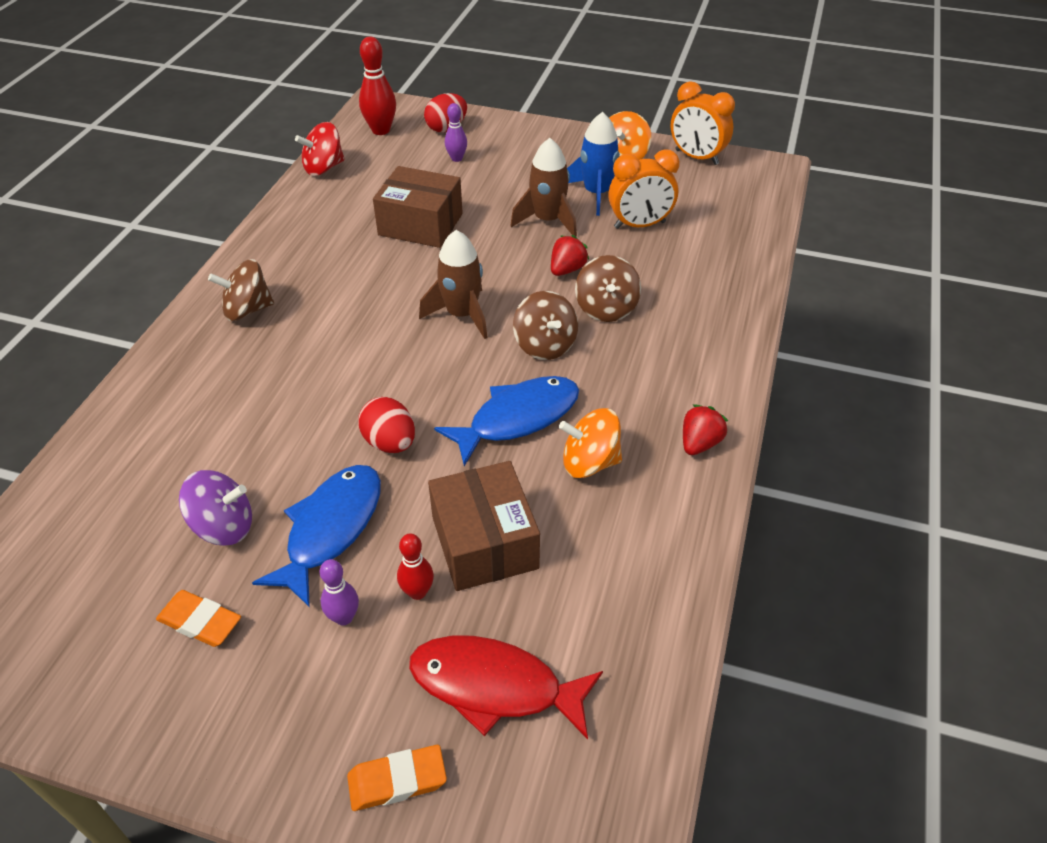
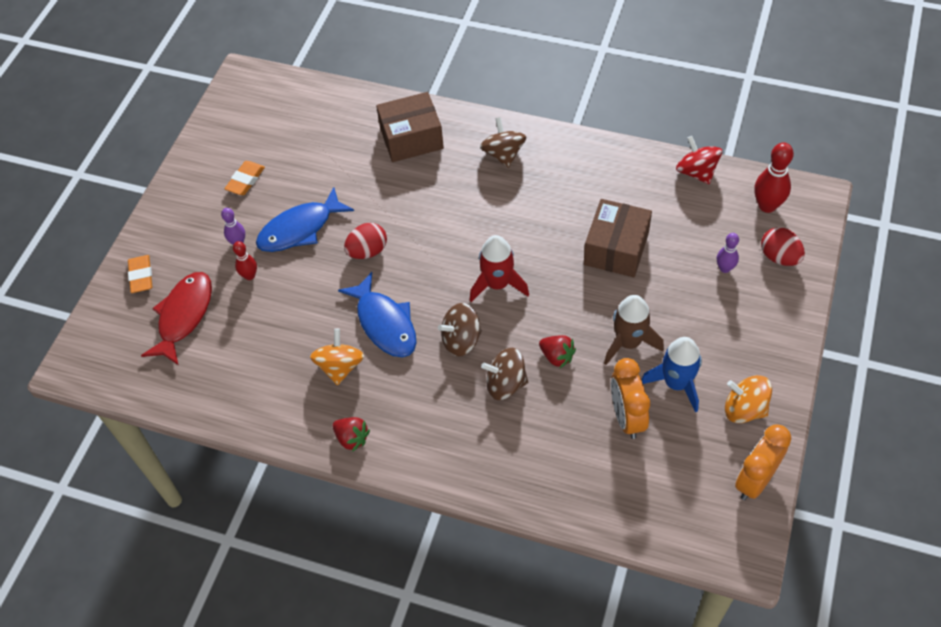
camera: 95 degrees right, 10 degrees up
purple spinning top [179,470,252,546] -> none
blue fish [252,465,381,608] -> blue fish turned 120 degrees clockwise [256,187,354,252]
brown rocket [419,230,488,339] -> red rocket [470,235,529,302]
brown box [428,461,540,591] -> brown box moved to [376,92,444,162]

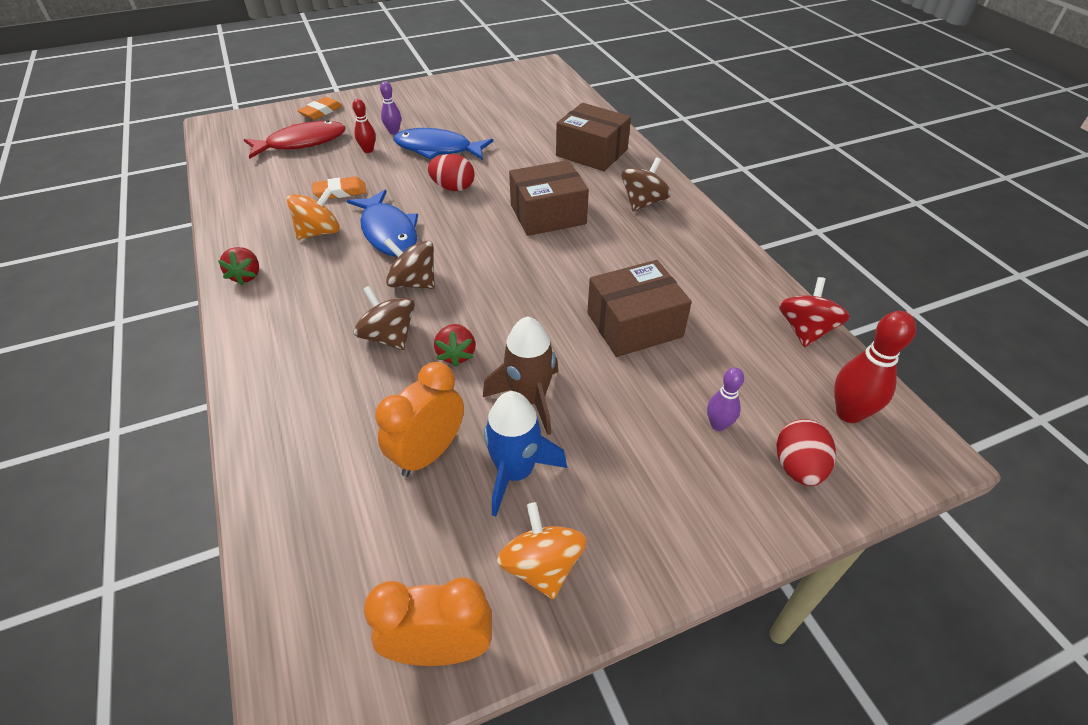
camera: 45 degrees right, 10 degrees down
orange eraser [224,161,265,195] -> orange eraser moved to [312,177,366,199]
blue fish [338,272,417,357] -> blue fish turned 45 degrees counterclockwise [347,190,418,257]
red rocket [470,235,529,302] -> none
none -> brown box [509,160,589,236]

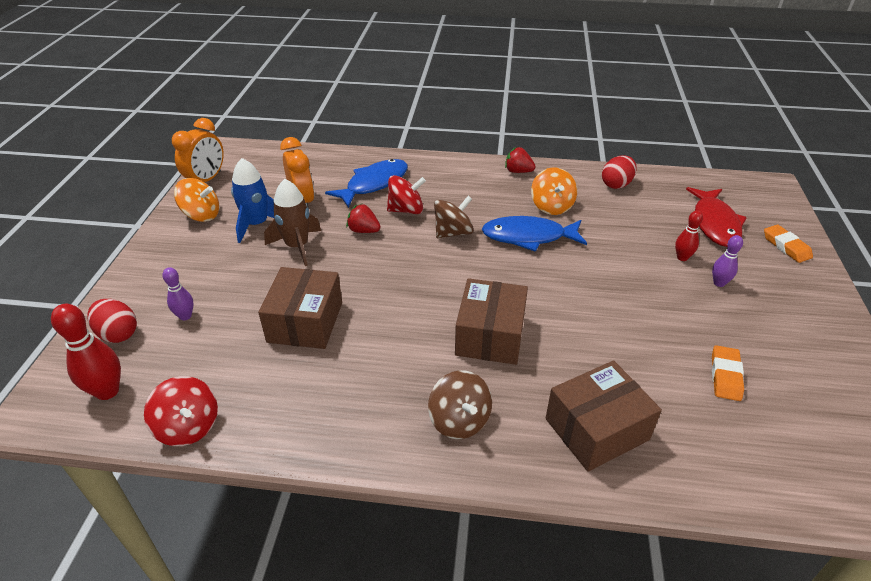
camera: 120 degrees right, 5 degrees down
orange eraser [312,177,366,199] -> orange eraser moved to [712,345,744,401]
brown spinning top [354,286,415,350] -> red spinning top [387,175,426,214]
blue fish [393,128,493,160] -> blue fish moved to [325,159,408,208]
red egg [428,154,475,191] -> red egg moved to [602,155,637,189]

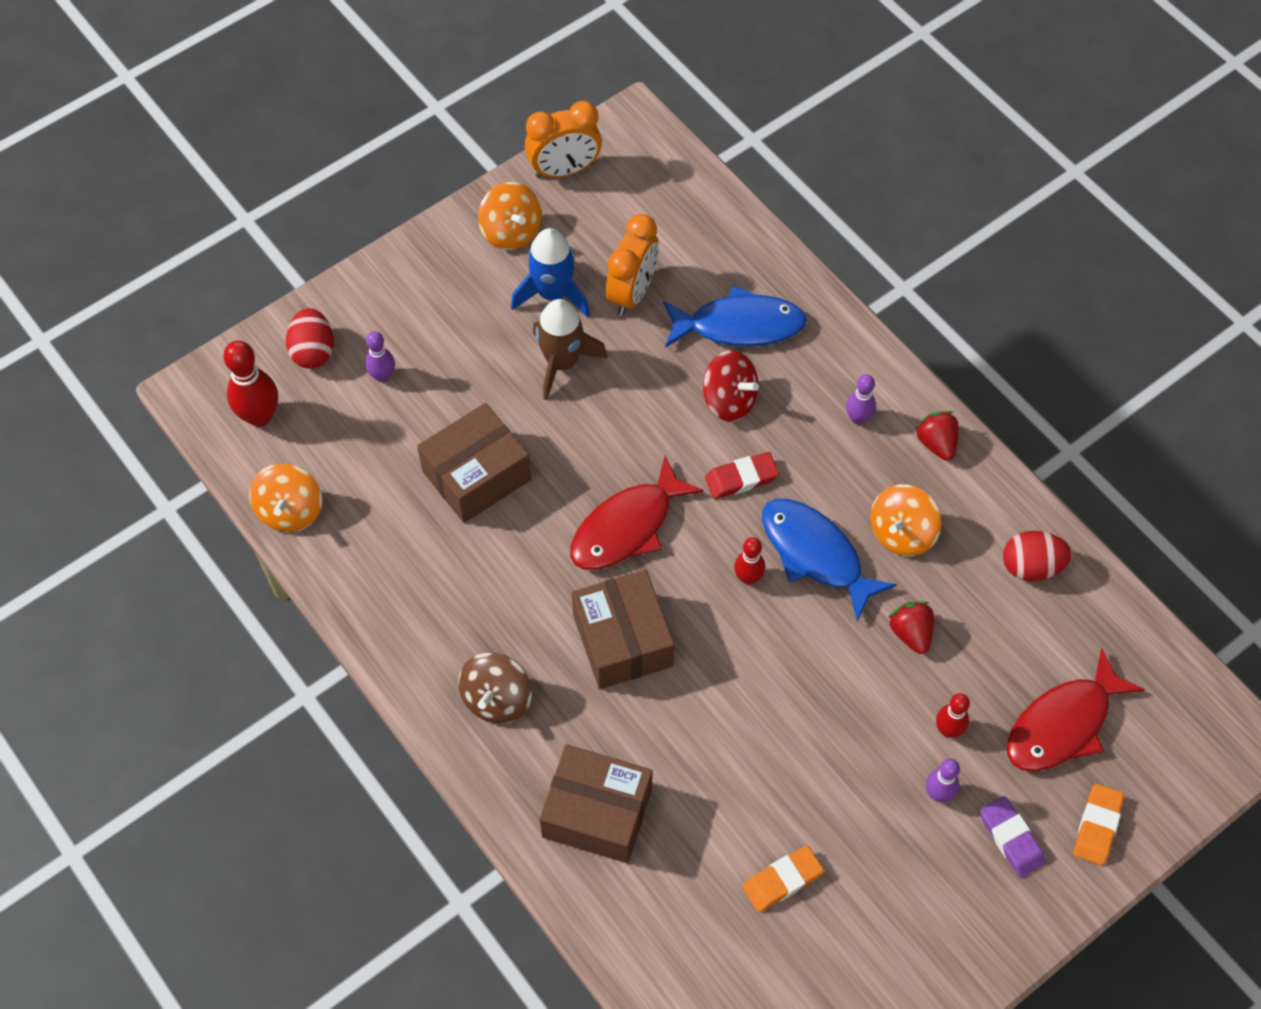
camera: 45 degrees right, 20 degrees up
red spinning top [144,376,218,446] -> orange spinning top [249,463,322,532]
red strawberry [346,204,381,233] -> red strawberry moved to [888,601,934,654]
brown spinning top [434,196,474,239] -> red eraser [705,452,779,499]
brown box [455,278,528,365] -> brown box turned 75 degrees counterclockwise [572,569,675,689]
none -> red fish [570,456,704,570]
none -> red bowling pin [734,537,765,585]
none -> purple bowling pin [846,374,876,425]
none -> purple eraser [980,796,1046,878]

